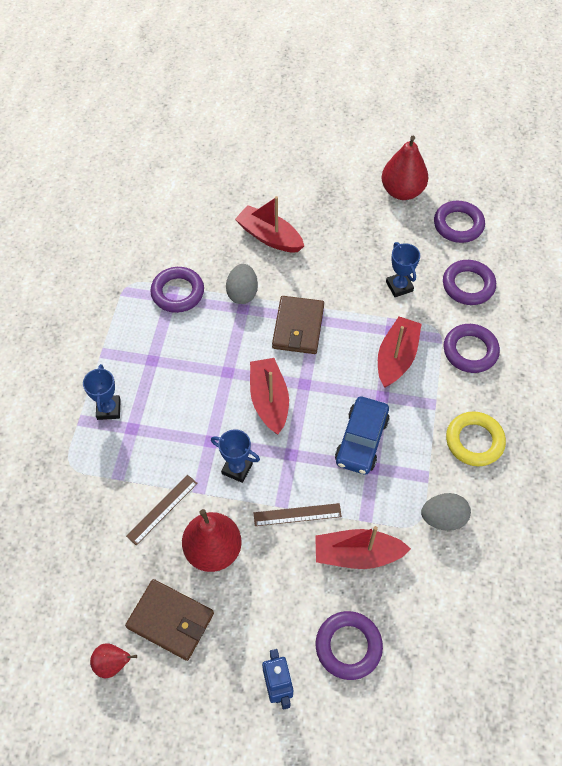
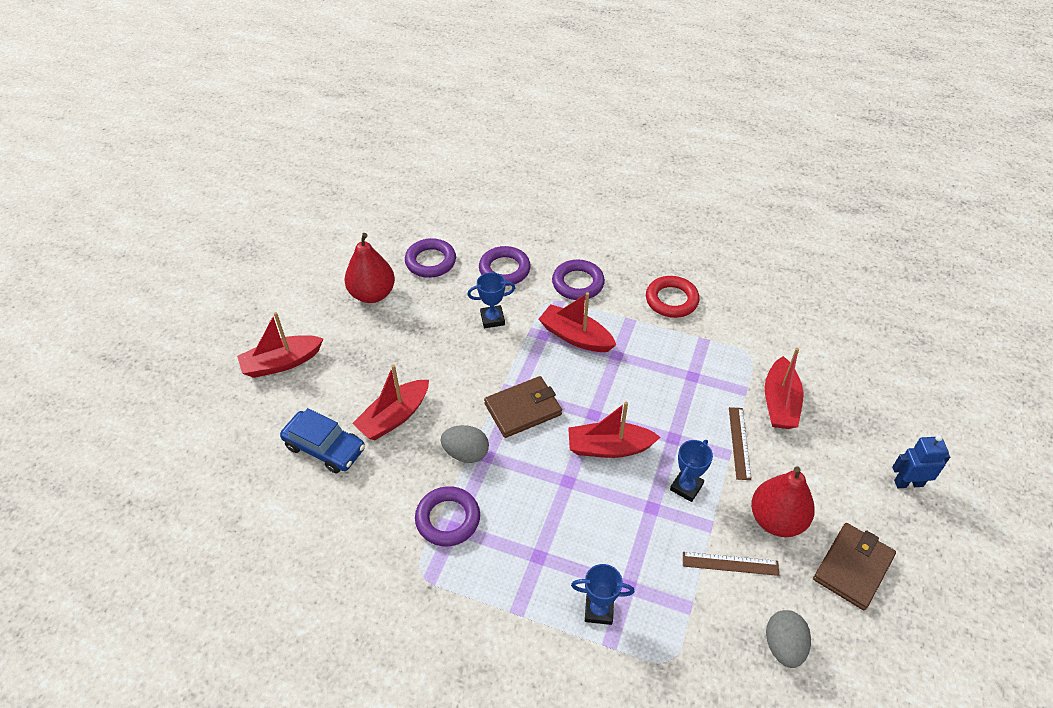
camera: 80 degrees left, 10 degrees down
red pear [90,643,137,678] -> none
brown ruler [126,475,198,545] -> brown ruler turned 45 degrees counterclockwise [683,552,779,576]
brown wallet [272,296,324,354] -> brown wallet turned 45 degrees counterclockwise [484,376,562,438]
purple ring [316,611,383,680] -> none
blue car [335,397,389,475] -> blue car moved to [280,408,365,473]
grey egg [421,493,471,531] -> grey egg moved to [766,610,811,668]
yellow ring [446,411,506,466] -> red ring [646,276,700,318]
none -> red boat [237,312,323,378]

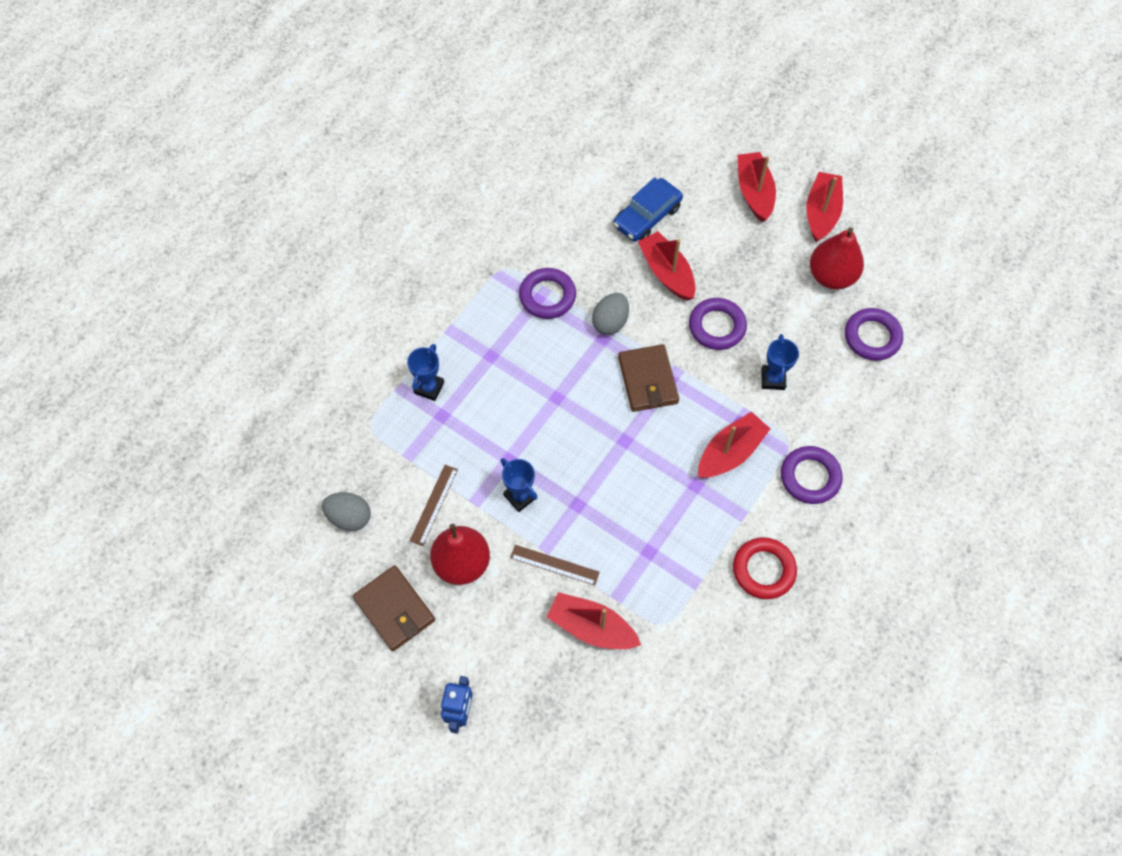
camera: 105 degrees right, 15 degrees up
purple ring [479,246,531,286] -> purple ring moved to [689,298,747,350]
red boat [568,402,660,458] -> red boat moved to [806,172,843,242]

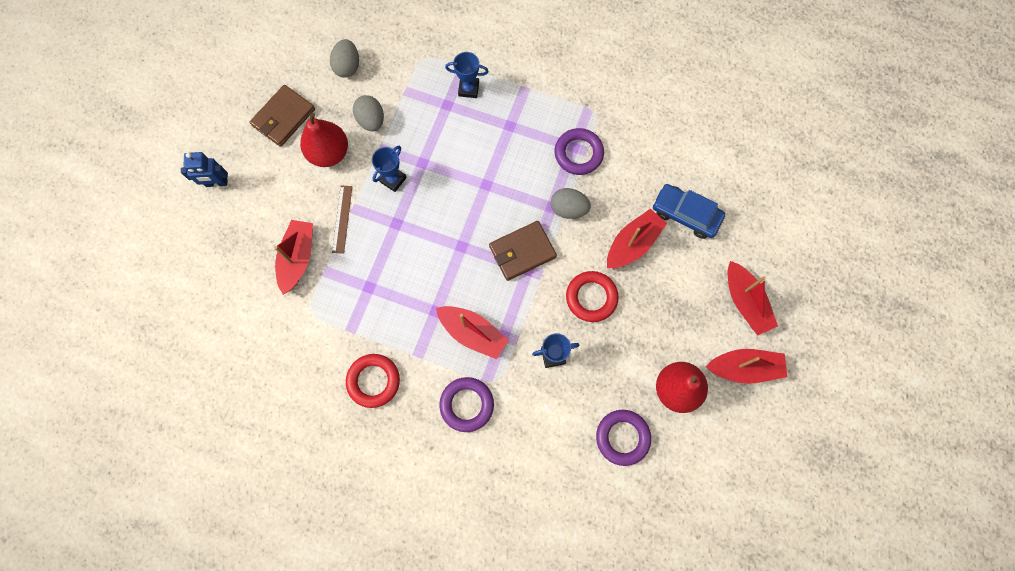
camera: 75 degrees right, 10 degrees up
brown ruler [410,465,458,546] -> grey egg [353,95,384,132]
purple ring [689,298,747,350] -> red ring [566,271,619,322]
red boat [737,152,776,222] -> red boat turned 90 degrees clockwise [728,261,778,335]

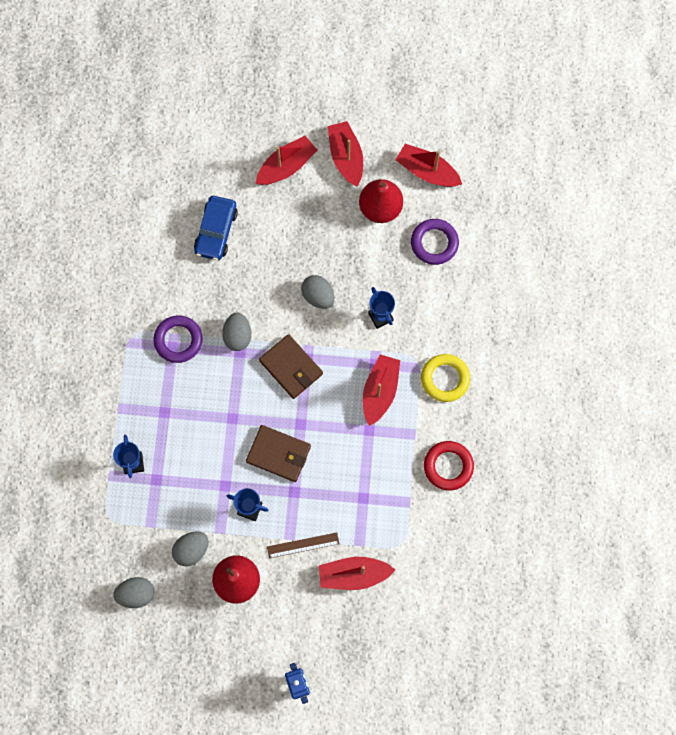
camera: 105 degrees left, 0 degrees up
brown wallet [250,85,315,147] -> brown wallet moved to [246,425,311,482]
purple ring [439,377,494,432] -> yellow ring [421,354,470,402]
red ring [566,271,619,322] -> grey egg [301,275,334,309]
red boat [607,209,667,268] -> red boat moved to [396,144,462,187]

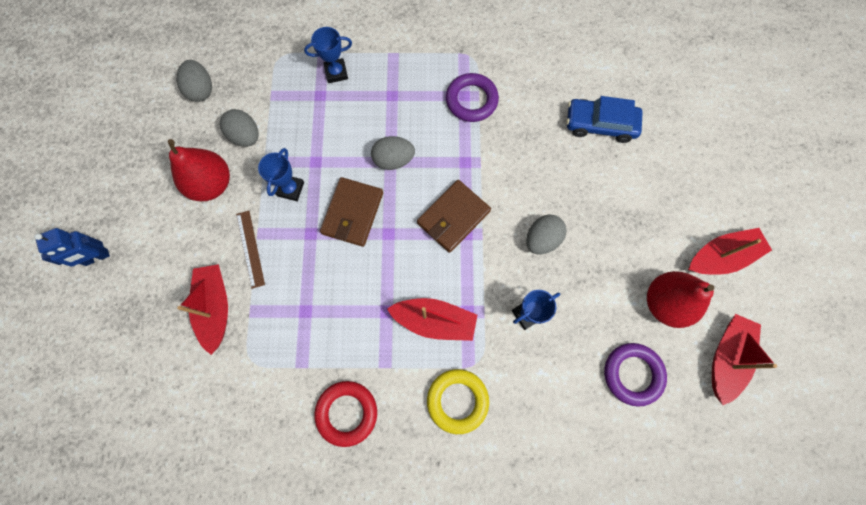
camera: 85 degrees right, 0 degrees up
grey egg [222,313,251,351] -> grey egg moved to [371,136,415,170]
red boat [256,136,317,185] -> none

